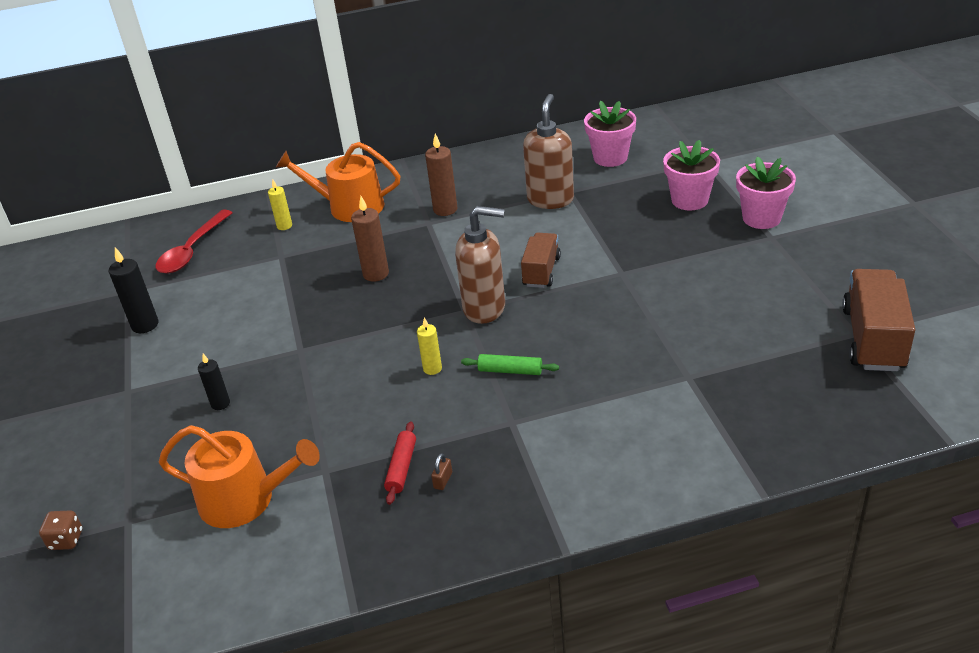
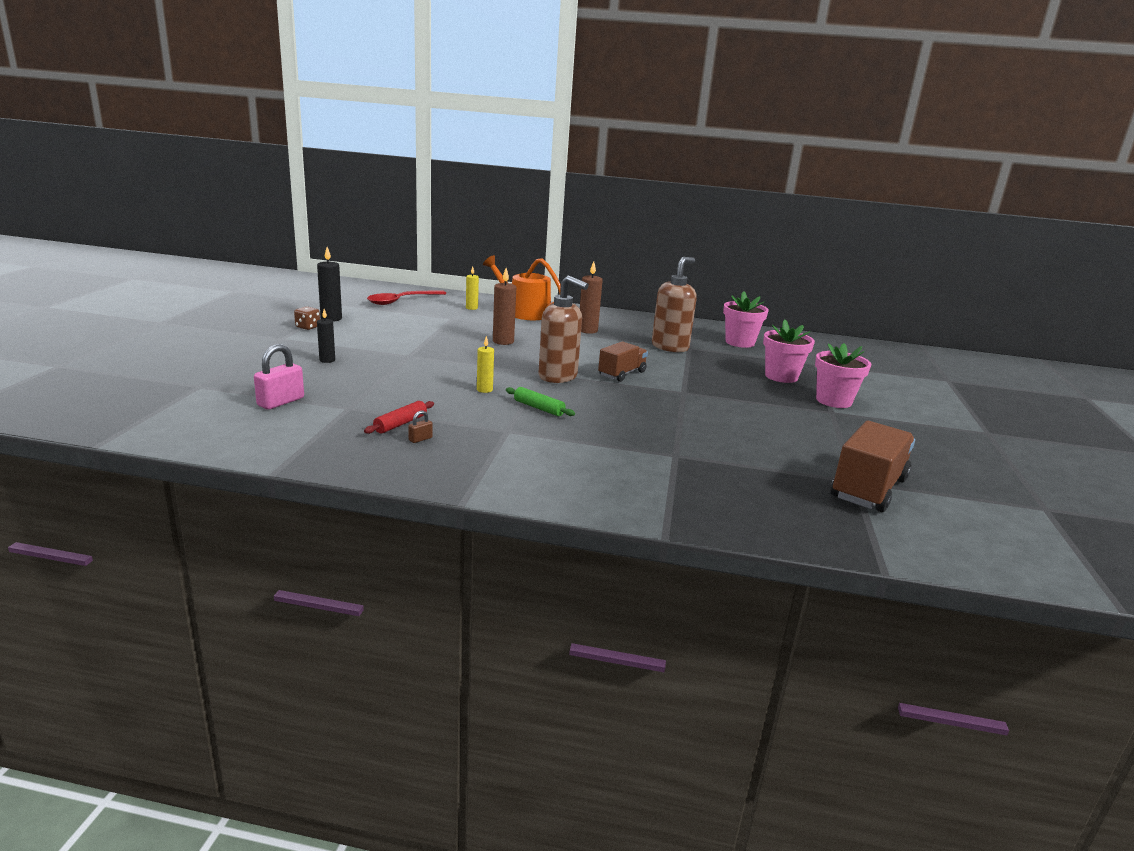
camera: 20 degrees right, 15 degrees down
brown dice [39,510,82,550] -> brown dice moved to [294,306,320,330]
orange watering can [159,425,320,528] -> pink padlock [254,344,304,409]

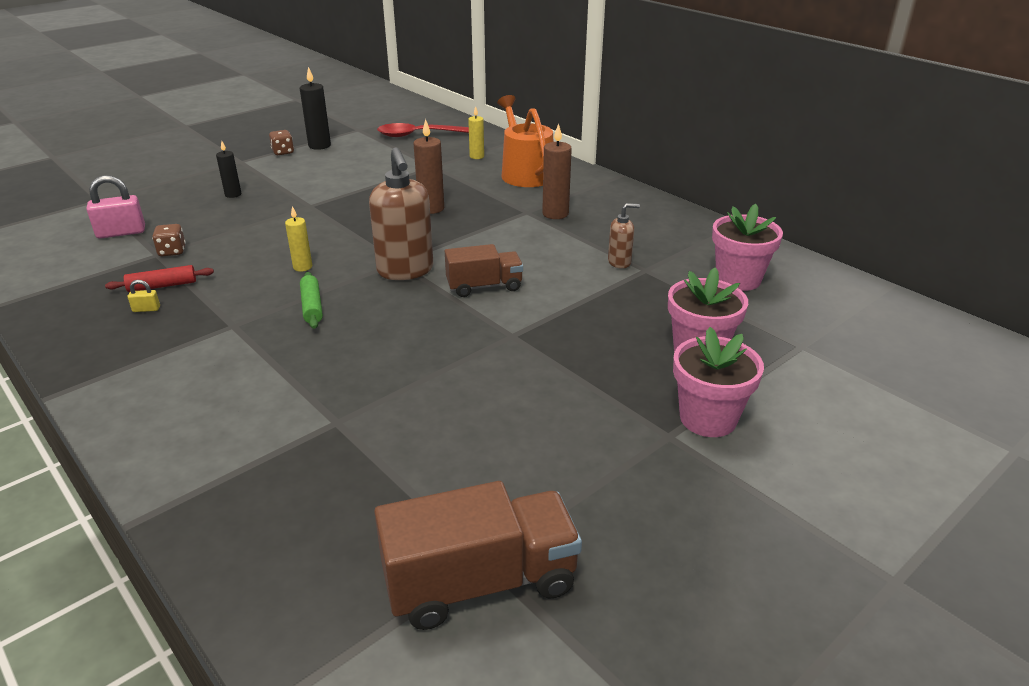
camera: 40 degrees right, 10 degrees up
brown padlock [408,411,433,443] -> yellow padlock [128,280,160,312]
brown soap dispenser [652,257,697,352] -> brown soap dispenser [608,203,640,269], size x0.50
none -> brown dice [152,224,186,256]

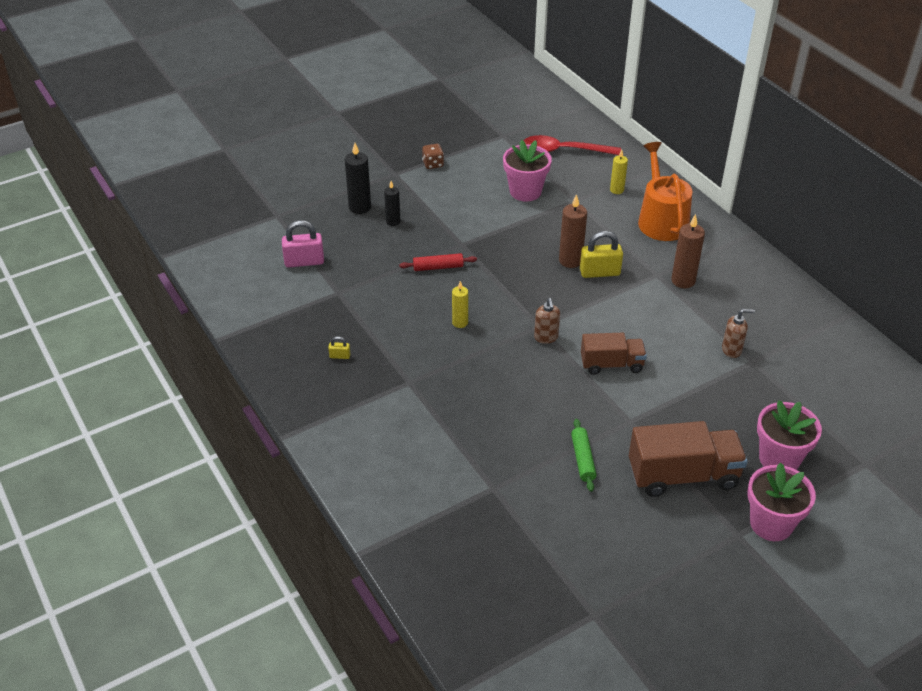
camera: 10 degrees right, 10 degrees up
red rolling pin [105,265,214,292] -> red rolling pin moved to [399,253,477,271]
brown dice [152,224,186,256] -> none
black candle [300,67,331,150] -> black candle moved to [345,143,371,214]
green rolling pin [300,272,323,329] -> green rolling pin moved to [571,419,597,492]
brown soap dispenser [369,147,433,280] -> brown soap dispenser [534,298,560,344], size x0.50
brown truck [374,481,582,630] -> brown truck moved to [629,421,748,497]
pink flower pot [712,204,783,291] -> pink flower pot moved to [503,140,552,201]
none -> yellow padlock [580,231,623,278]

